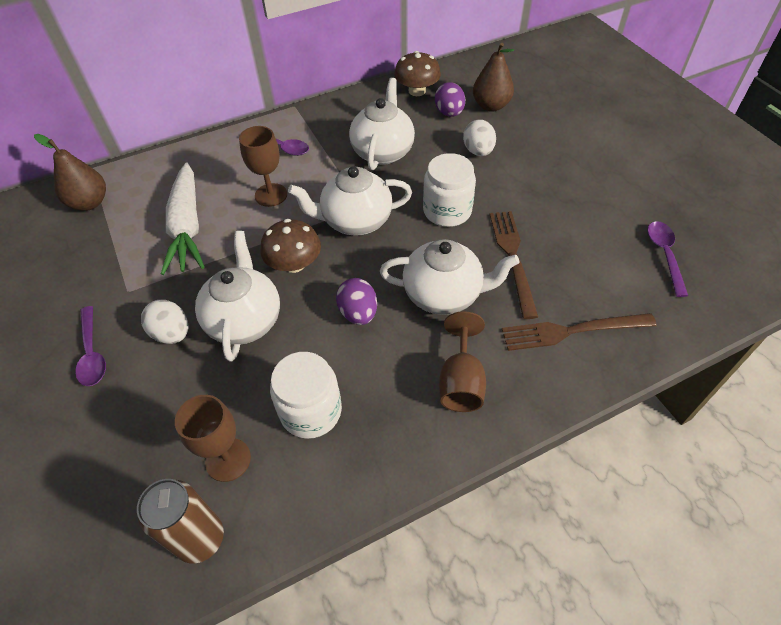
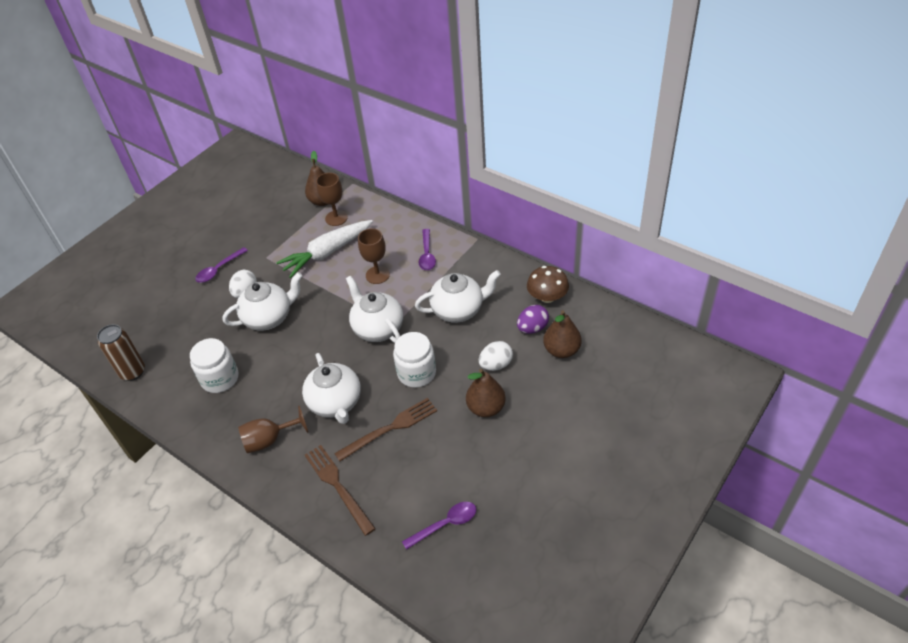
camera: 65 degrees right, 5 degrees down
brown goblet [175,395,251,482] -> brown goblet moved to [316,173,348,226]
brown mushroom [260,219,321,273] -> none
purple egg [336,278,377,325] -> none
none -> brown pear [466,369,506,417]

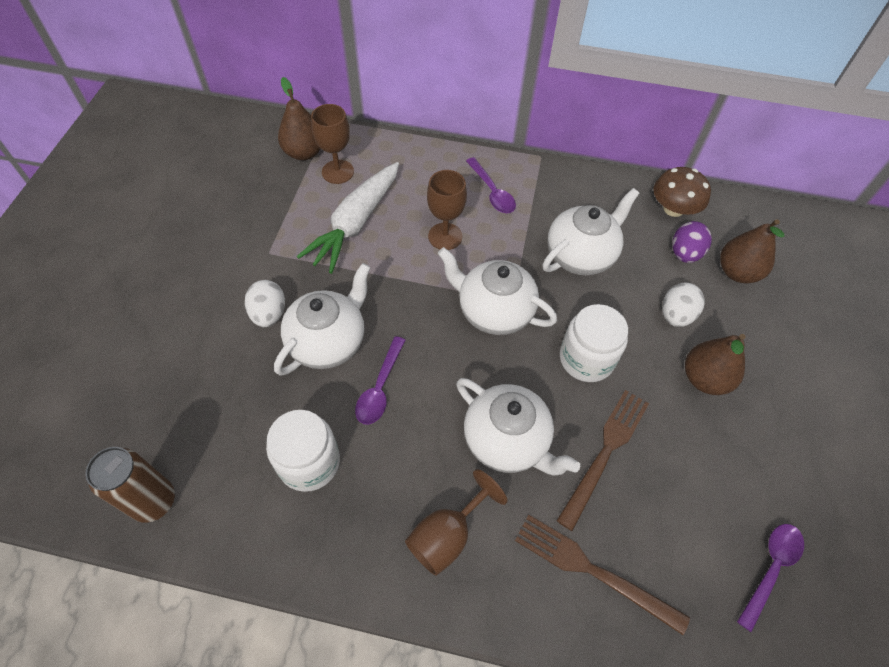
camera: 30 degrees left, 10 degrees up
purple spoon [195,247,248,283] -> purple spoon moved to [355,336,406,425]

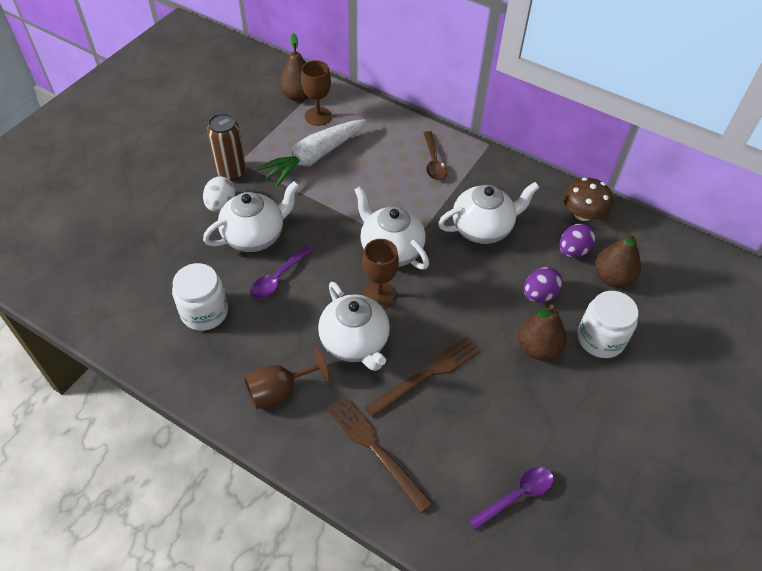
camera: 20 degrees right, 5 degrees down
brown can [85,447,175,523] -> brown can moved to [207,113,246,181]
brown goblet [427,170,467,250] -> brown goblet moved to [362,239,399,308]
purple spoon [466,157,516,213] -> brown spoon [424,131,447,181]
white jar [560,304,628,382] -> white jar moved to [577,291,638,358]
white egg [662,282,705,327] -> purple egg [524,267,563,303]

